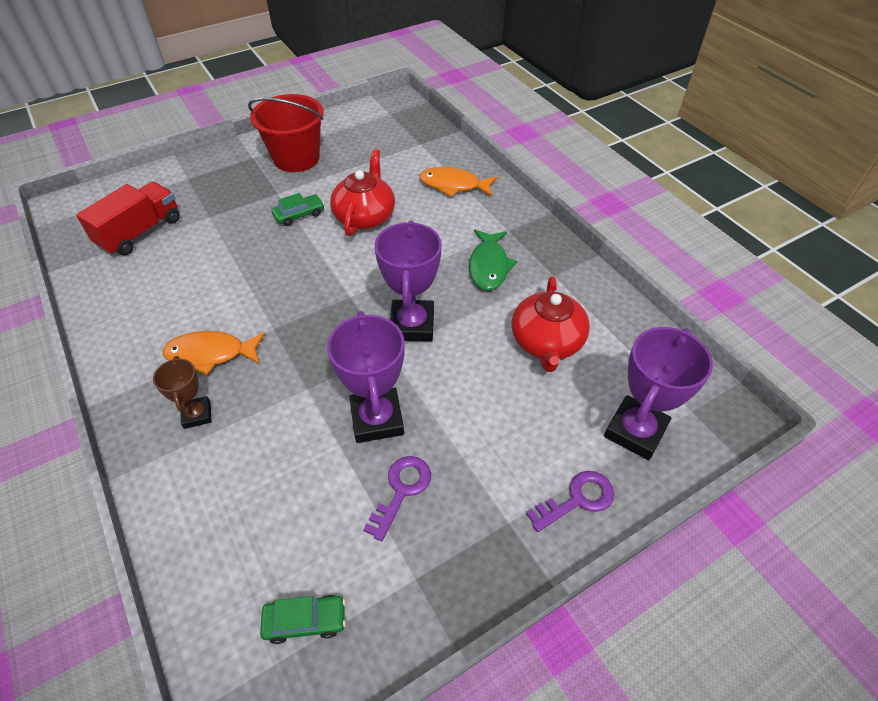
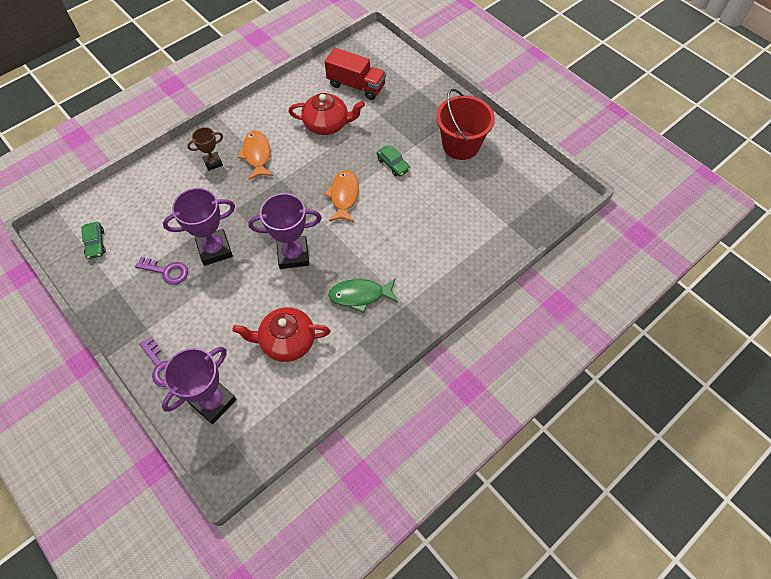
camera: 80 degrees right, 10 degrees up
red teapot [330,149,395,236] -> red teapot moved to [288,93,365,135]
orange fish [419,167,497,197] -> orange fish moved to [324,170,359,223]
purple trophy [604,327,713,460] -> purple trophy turned 75 degrees counterclockwise [162,347,237,424]

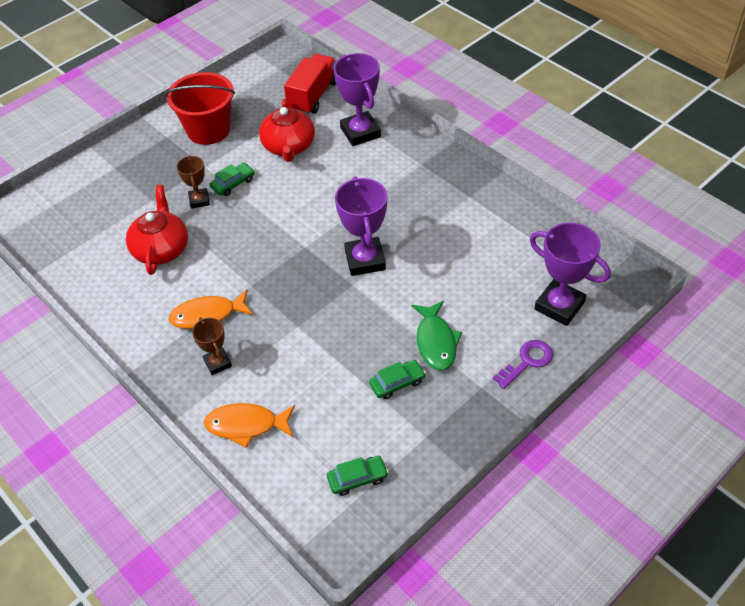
camera: 90 degrees left, 10 degrees down
purple key [135,257,188,285] -> green car [369,360,426,399]
purple trophy [163,188,235,266] -> purple trophy moved to [334,53,381,146]
red teapot [232,307,330,362] -> red teapot moved to [259,99,315,162]
orange fish [324,170,359,223] -> orange fish moved to [204,403,295,448]
red truck [325,48,386,100] -> red truck moved to [284,54,336,115]
green fish [328,279,398,313] -> green fish moved to [411,301,462,370]
none -> brown trophy [177,155,210,209]

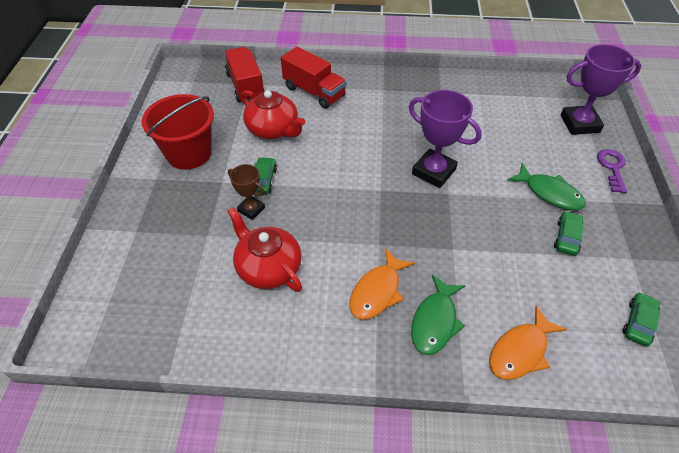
camera: 45 degrees left, 0 degrees up
brown trophy [192,317,232,375] -> green fish [411,274,466,355]
purple trophy [334,53,381,146] -> red truck [281,47,347,109]

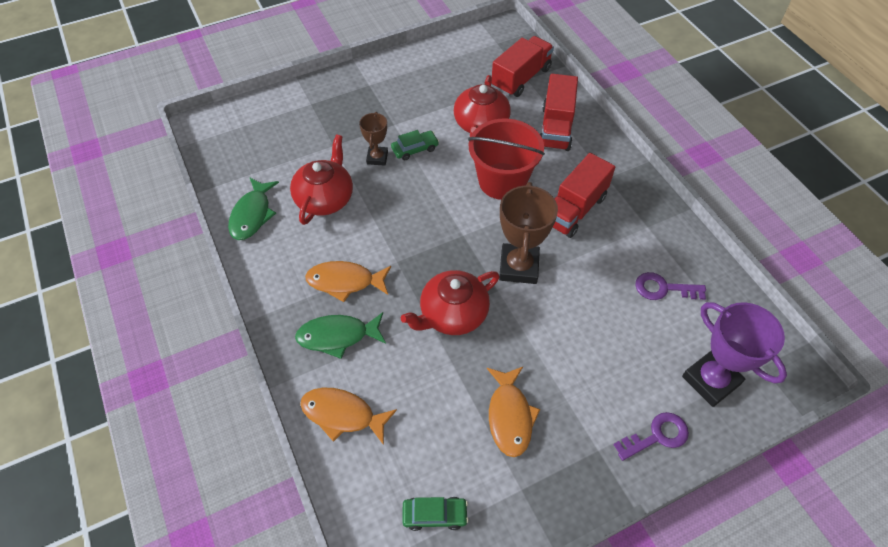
camera: 60 degrees right, 5 degrees up
red bucket [142,94,214,170] -> red bucket moved to [468,119,545,200]
purple trophy [409,90,482,188] -> brown trophy [499,182,558,284]
green fish [507,163,586,210] -> green fish moved to [228,177,279,240]
green car [554,211,584,256] -> orange fish [487,367,540,457]
none -> red teapot [401,270,500,335]
none -> red truck [553,153,615,238]
none -> purple key [635,272,706,300]

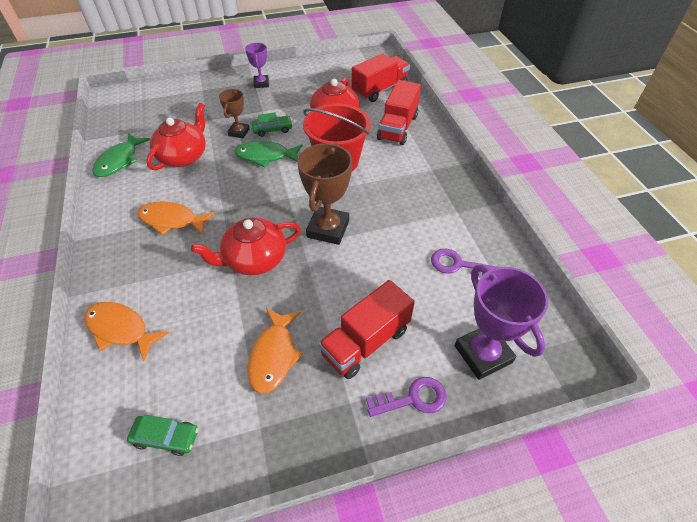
camera: 10 degrees right, 5 degrees down
green fish [295,312,386,359] -> green fish moved to [234,141,303,167]
red truck [553,153,615,238] -> red truck moved to [318,280,415,379]
none -> purple trophy [245,43,269,88]

